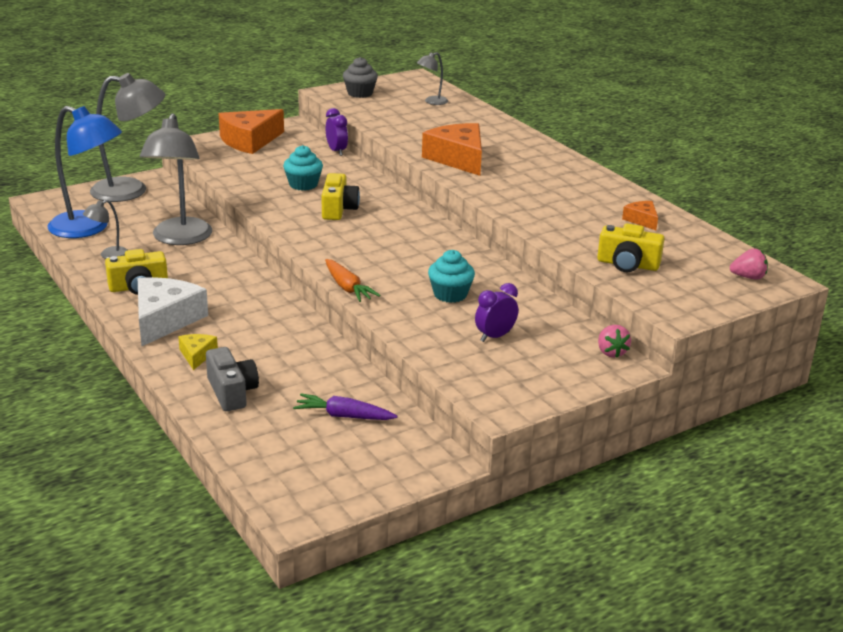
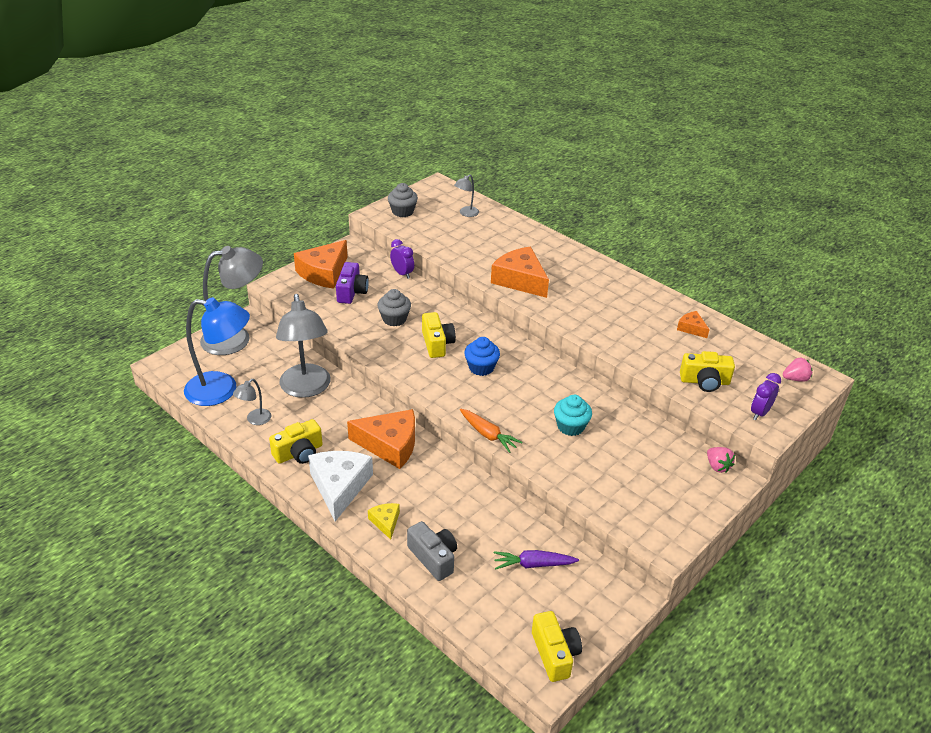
camera: 15 degrees left, 10 degrees up
turquoise cupcake [283,145,323,191] -> grey cupcake [377,289,411,326]
purple clock [475,283,518,342] -> purple clock moved to [751,373,781,420]
none -> purple camera [336,262,369,304]
none -> orange cheese [347,409,415,469]
none -> blue cupcake [464,337,500,376]
none -> yellow camera [532,611,582,682]

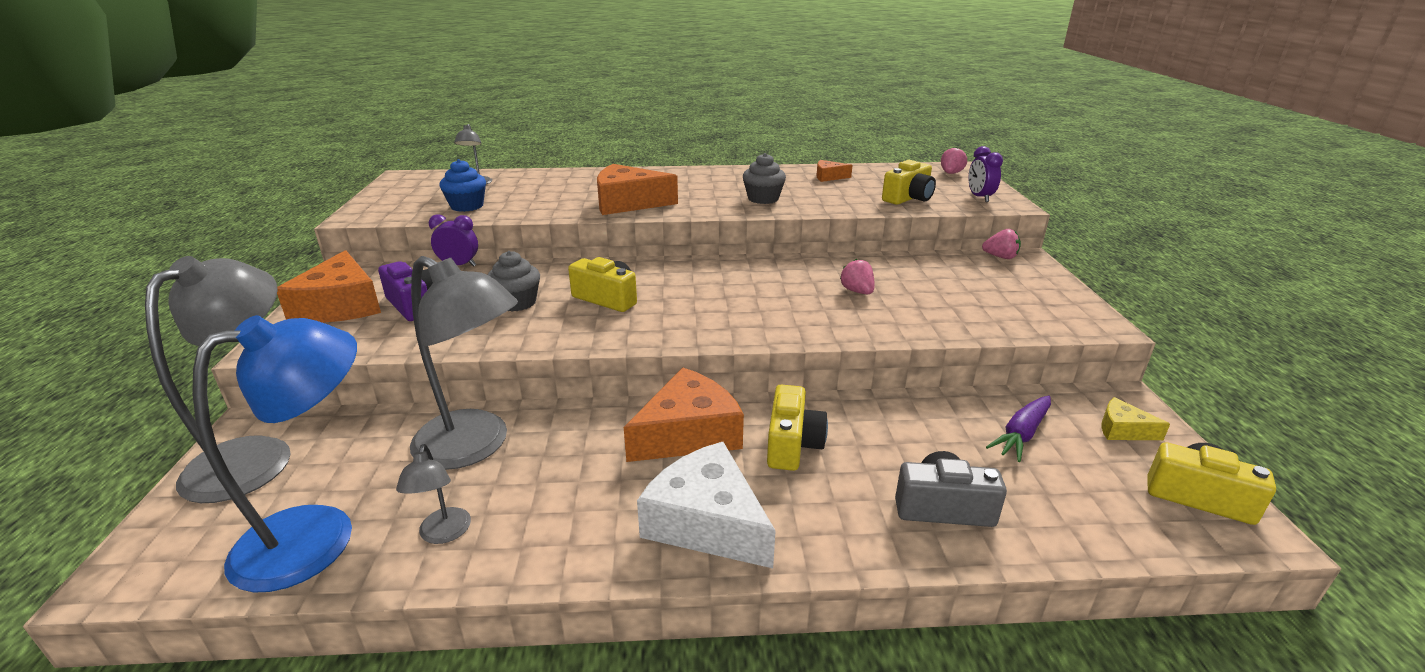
camera: 45 degrees left, 10 degrees down
yellow camera [269,419,323,464] -> yellow camera moved to [767,384,828,471]
yellow cheese [368,503,400,540] -> yellow cheese moved to [1101,397,1170,440]
grey cupcake [388,183,418,217] -> grey cupcake moved to [743,153,786,204]
orange carrot [460,409,523,453] -> none
blue cupcake [464,337,500,376] -> blue cupcake moved to [439,159,486,212]
turquoise cupcake [554,395,592,436] -> pink strawberry [840,259,875,294]

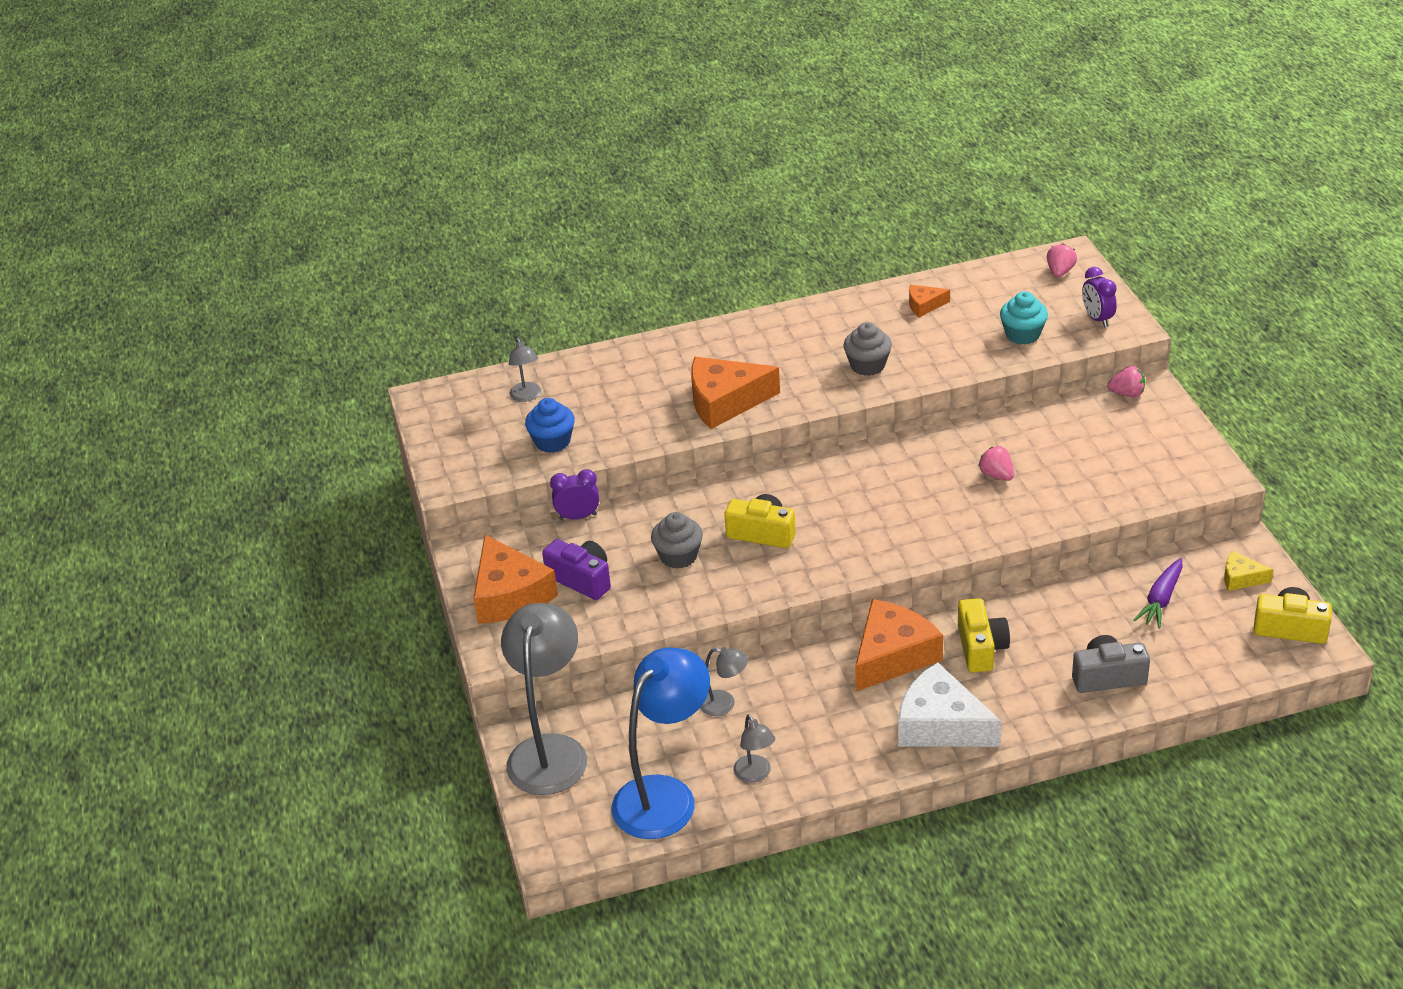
camera: 10 degrees left, 10 degrees up
grey lamp [410,256,518,470] -> grey lamp [700,647,748,716], size x0.45
yellow camera [882,160,936,205] -> turquoise cupcake [1000,291,1048,345]

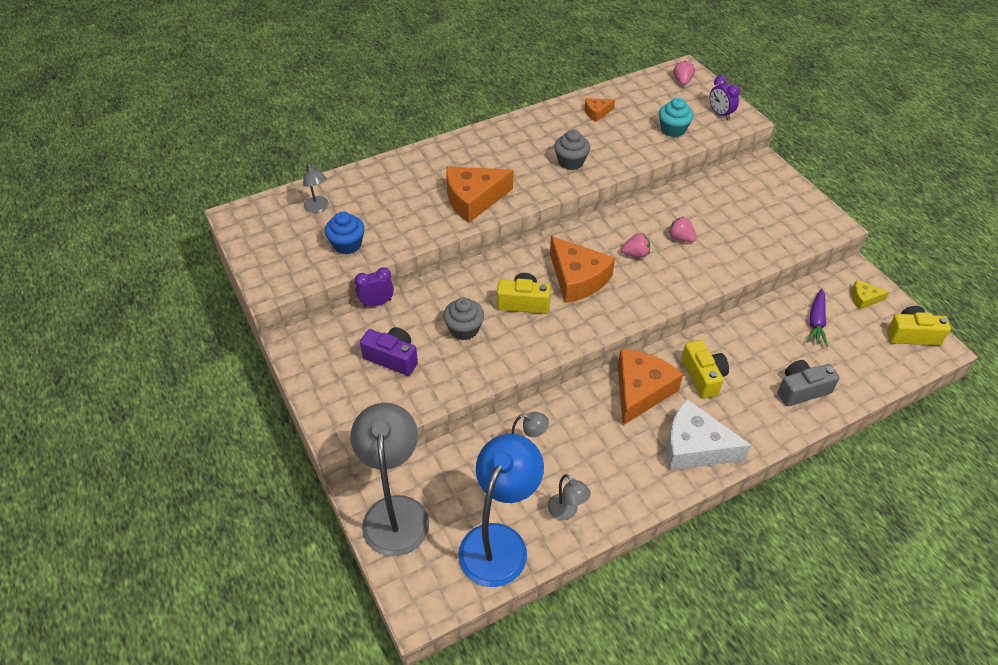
camera: 15 degrees left, 10 degrees up
orange cheese [473,535,558,624] -> orange cheese moved to [550,236,615,303]
pink strawberry [1107,366,1145,397] -> pink strawberry moved to [621,233,650,258]

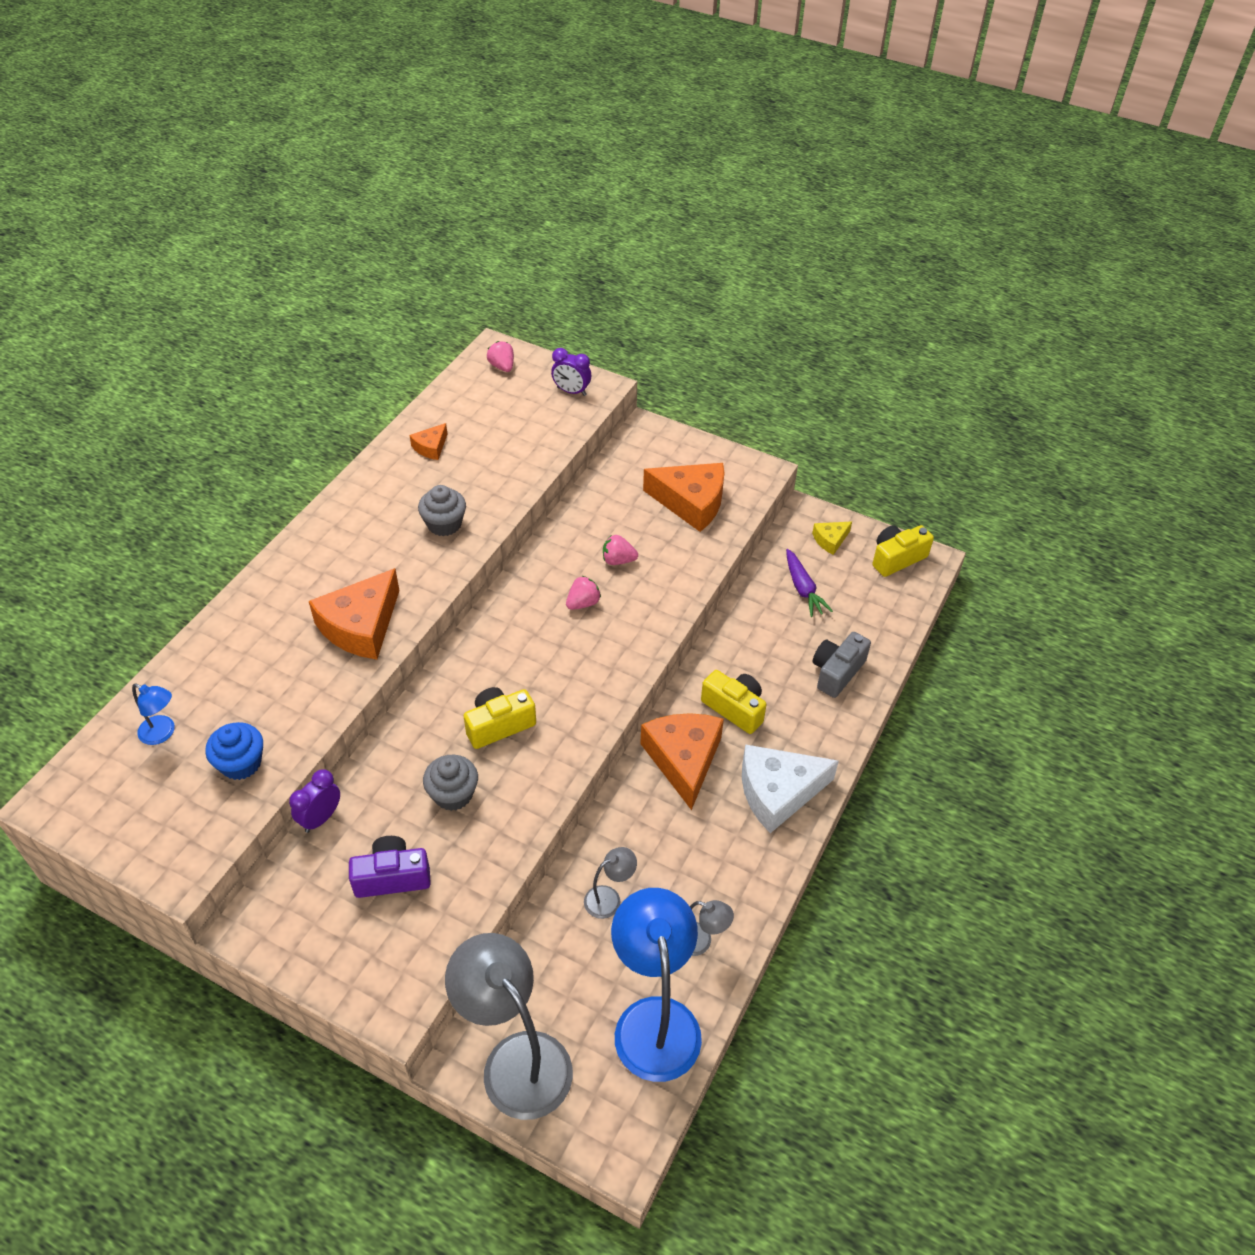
camera: 35 degrees left, 0 degrees up
grey lamp [303,163,329,213] -> blue lamp [132,684,175,745]
orange cheese [550,236,615,303] -> orange cheese moved to [643,463,724,532]
turquoise cupcake [659,98,694,137] -> none

